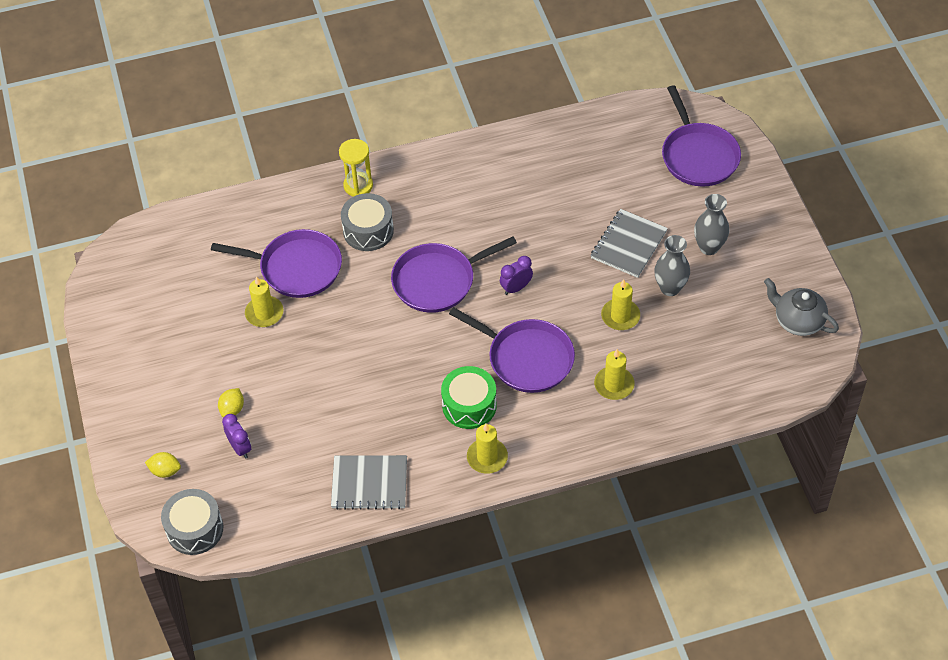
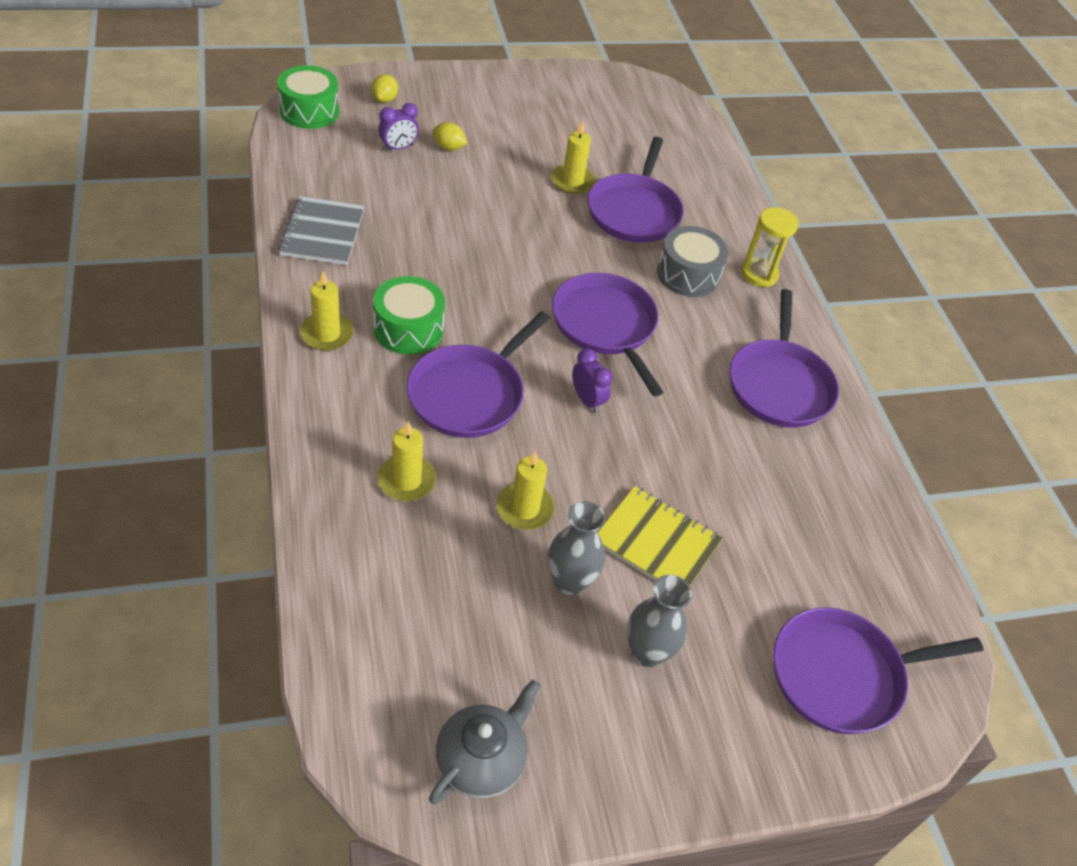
camera: 85 degrees right, 5 degrees down
grey drum [161,489,223,555] -> green drum [277,65,339,129]
grey notebook [591,209,668,278] -> yellow notebook [597,486,723,586]
none -> purple pan [730,289,839,427]

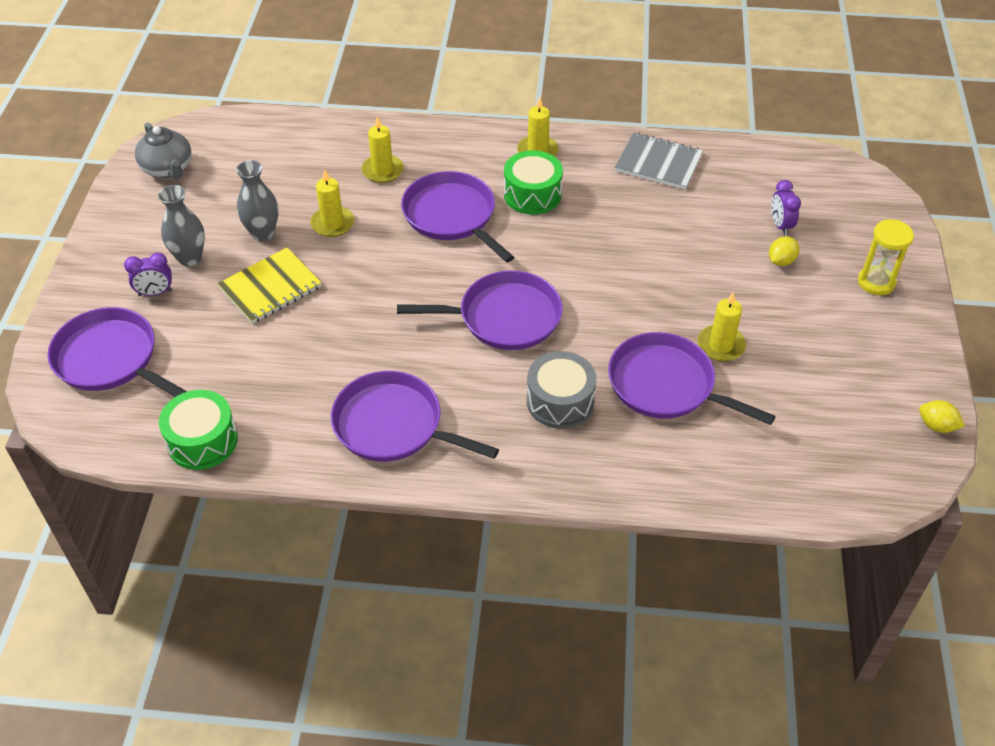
camera: 115 degrees right, 0 degrees up
green drum [277,65,339,129] -> green drum moved to [159,390,238,470]
yellow lemon [371,74,398,103] -> yellow lemon moved to [919,400,965,433]
purple clock [572,348,612,413] -> purple clock moved to [124,253,172,296]
yellow hourglass [741,207,799,287] -> yellow hourglass moved to [858,219,914,295]
purple pan [773,607,984,734] -> purple pan turned 60 degrees counterclockwise [47,307,187,397]

